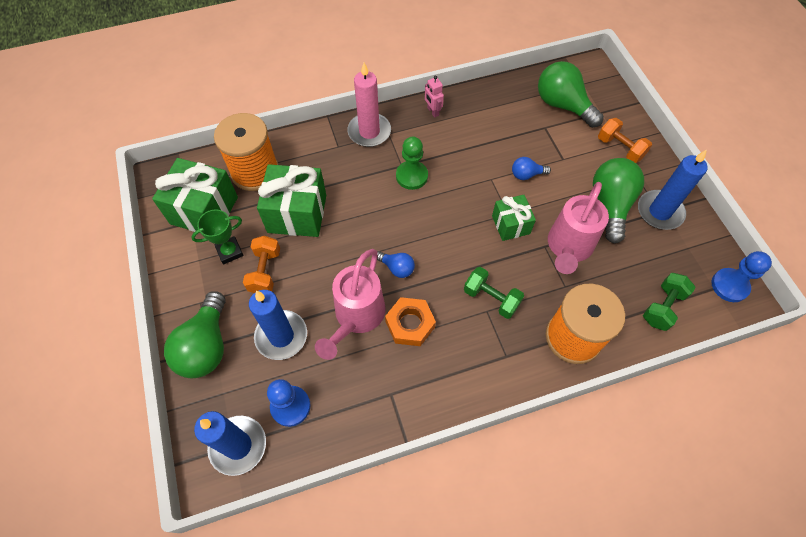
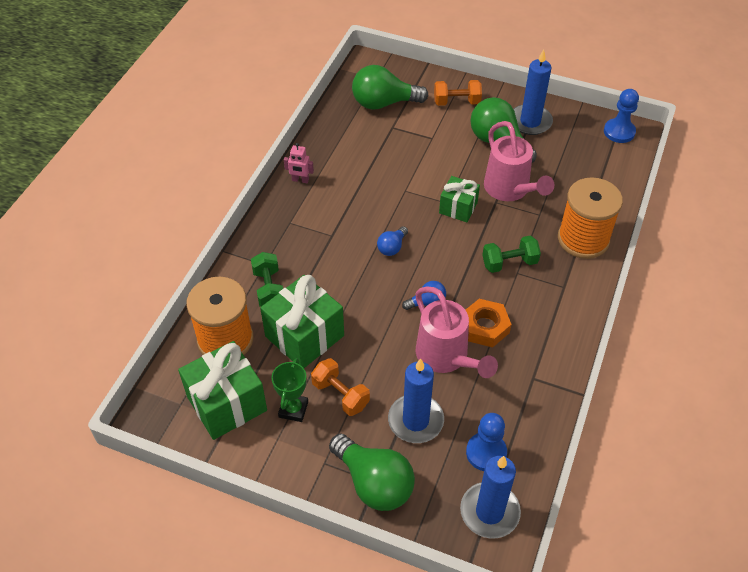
camera: 50 degrees left, 10 degrees down
pink candle [347,63,391,147] -> none
green pawn [396,137,428,190] -> none
blue light bulb [512,157,551,180] -> blue light bulb moved to [377,226,408,256]
green dumbbell [643,273,696,331] -> green dumbbell moved to [251,252,283,307]

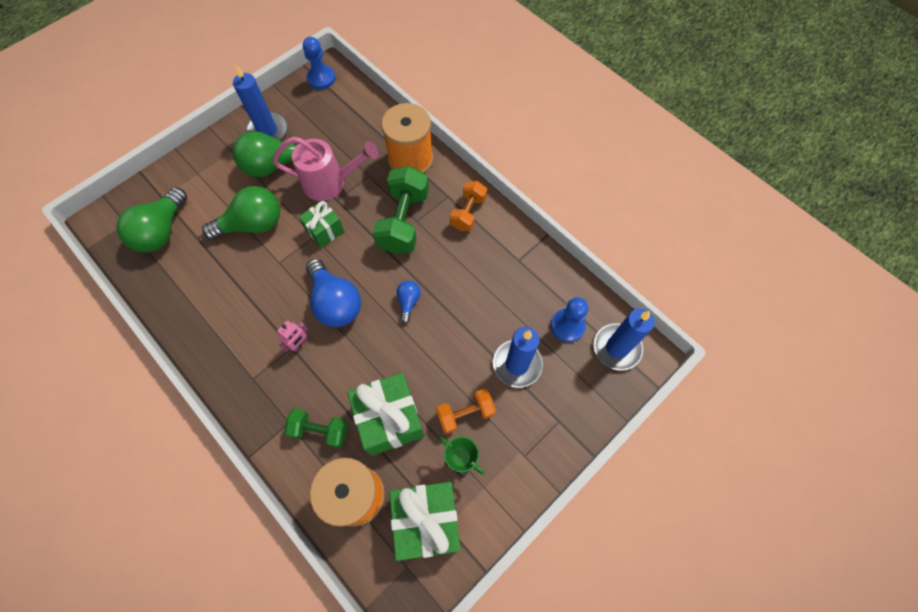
camera: 65 degrees left, 15 degrees up
pink robot [284,143,314,183] -> pink robot moved to [277,321,308,353]
green light bulb [329,433,415,511] -> green light bulb moved to [202,186,280,240]
blue light bulb [377,226,408,256] -> blue light bulb [306,259,361,327], size x2.00
pink watering can [415,286,498,378] -> none
orange dumbbell [434,80,482,106] -> orange dumbbell moved to [450,181,487,231]
orange nut [466,299,512,347] -> none
green dumbbell [482,235,541,273] -> green dumbbell [373,166,429,254], size x1.66

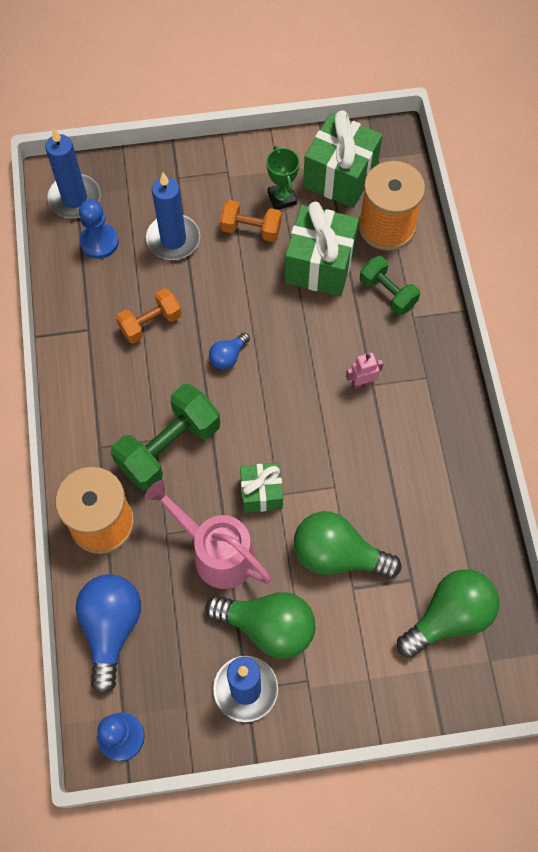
camera: 145 degrees left, 0 degrees up
blue light bulb [306,259,361,327] -> blue light bulb moved to [76,574,141,694]
orange dumbbell [450,181,487,231] -> orange dumbbell moved to [116,288,181,344]

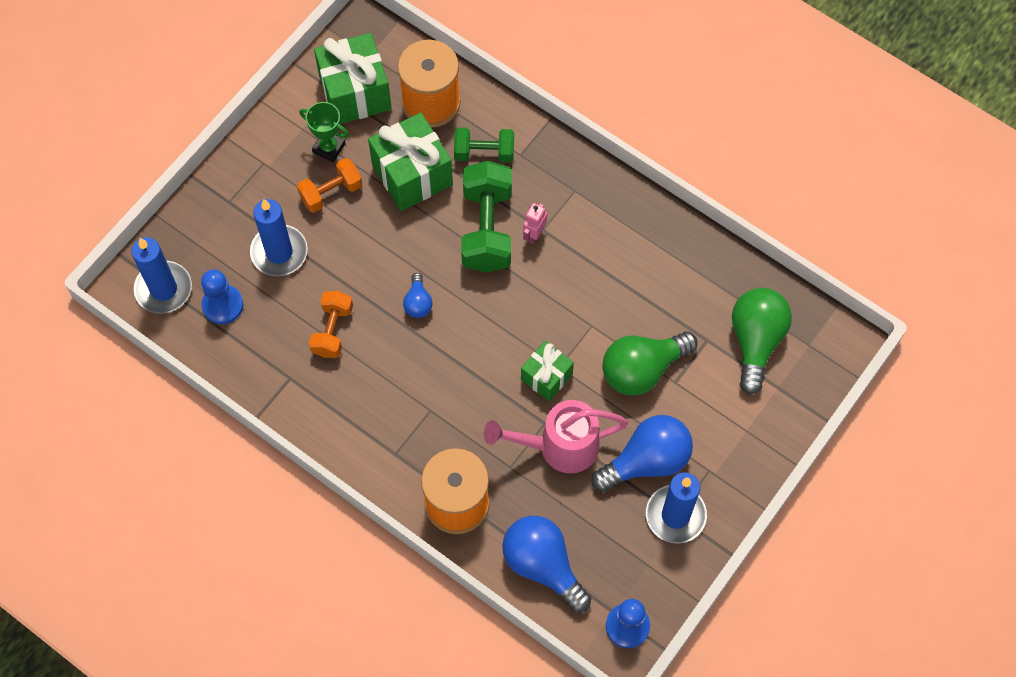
camera: 45 degrees left, 0 degrees up
green dumbbell [111,384,220,491] -> green dumbbell moved to [461,161,512,273]
green light bulb [205,592,315,659] -> blue light bulb [592,415,693,492]

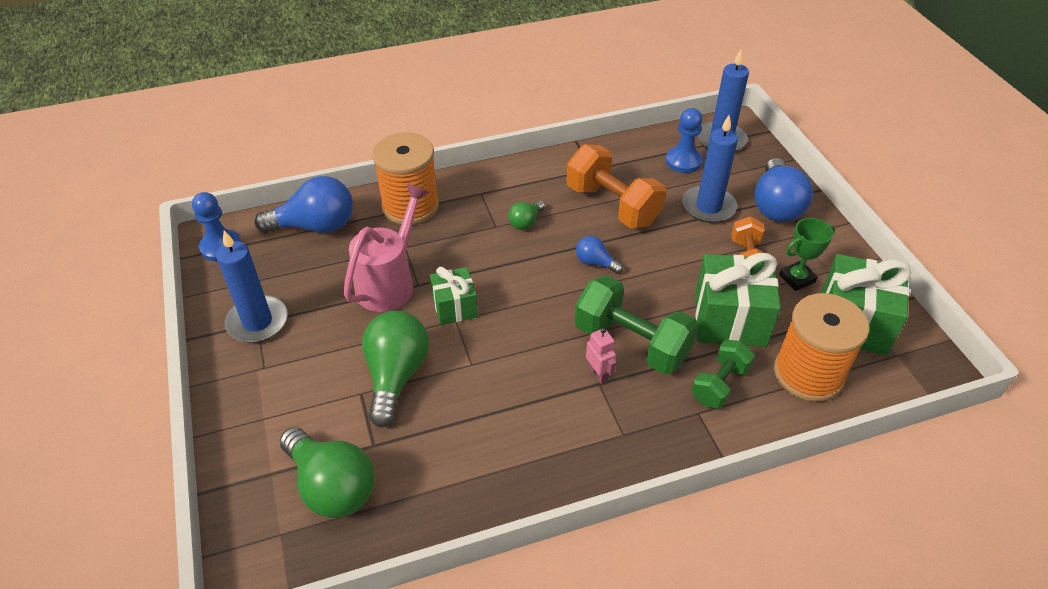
camera: 125 degrees right, 20 degrees down
orange dumbbell [309,291,353,358] -> orange dumbbell [567,144,666,228], size x1.66
blue light bulb [592,415,693,492] -> blue light bulb moved to [754,158,813,222]
none -> green light bulb [508,200,545,230]

